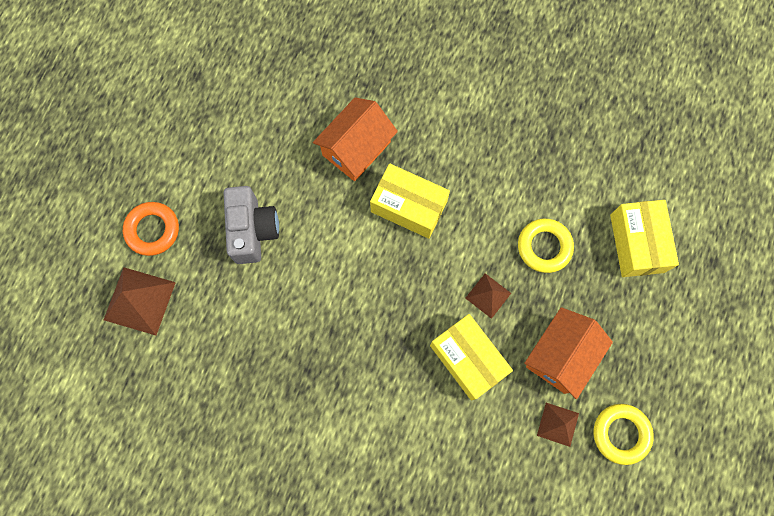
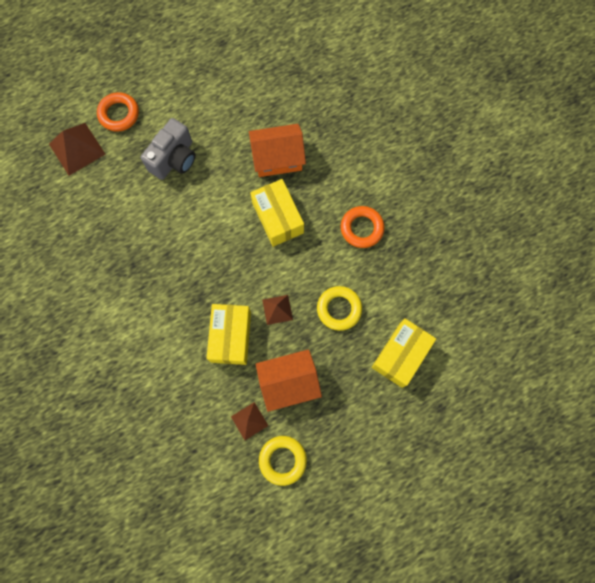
camera: 40 degrees right, 0 degrees up
none -> orange ring [341,206,385,248]

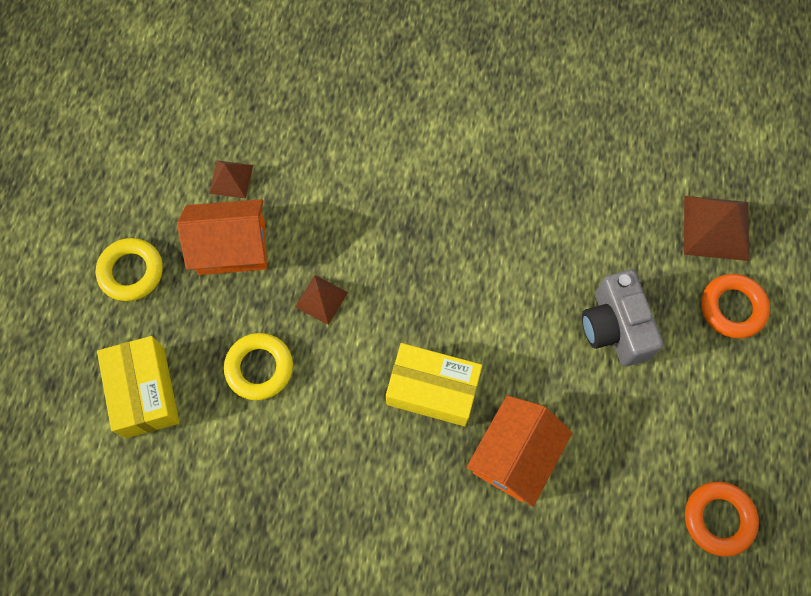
camera: 130 degrees right, 5 degrees down
yellow box [207,304,251,365] -> none
orange house [256,349,322,412] -> orange house turned 60 degrees clockwise [177,199,267,275]
yellow ring [259,436,307,486] -> yellow ring moved to [96,238,163,301]
orange ring [341,206,385,248] -> orange ring moved to [685,481,759,557]

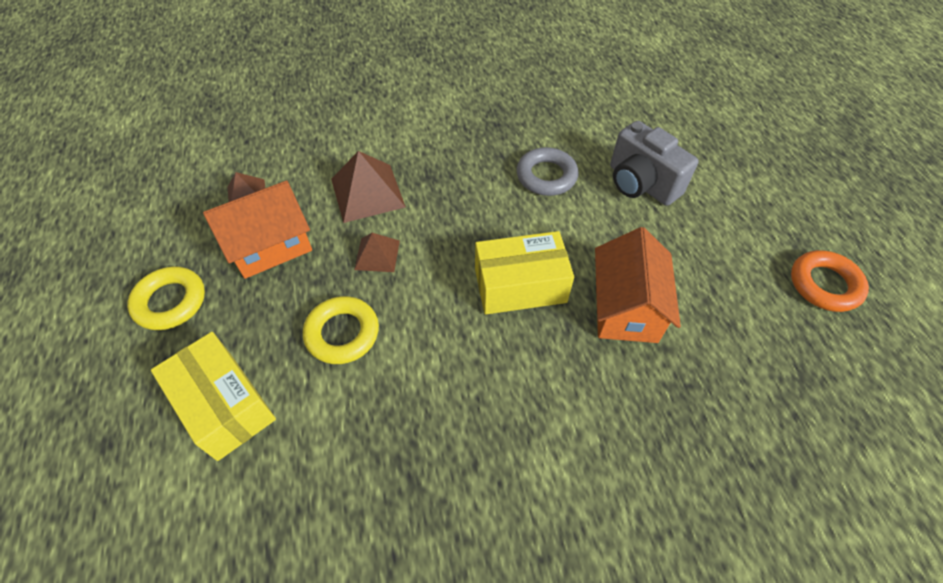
camera: 25 degrees left, 15 degrees down
brown pyramid [684,196,749,261] -> brown pyramid moved to [331,151,406,223]
orange ring [701,274,770,338] -> none
none -> grey ring [517,147,578,196]

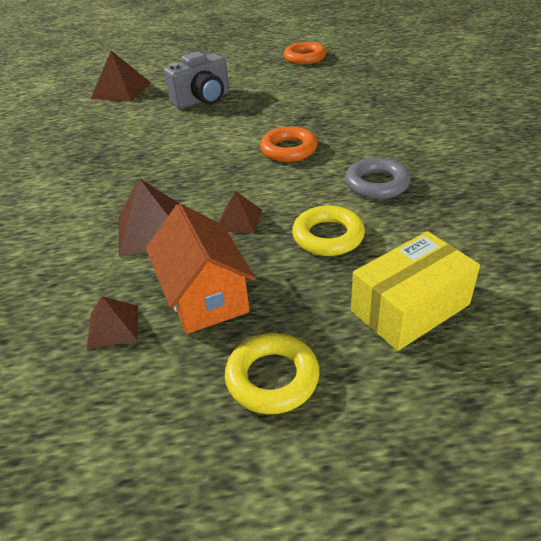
camera: 80 degrees left, 15 degrees down
yellow box [475,231,574,314] -> orange ring [260,126,318,162]
grey ring [517,147,578,196] -> grey ring moved to [345,157,411,199]
orange house [595,227,681,343] -> none
none -> brown pyramid [91,51,151,102]

